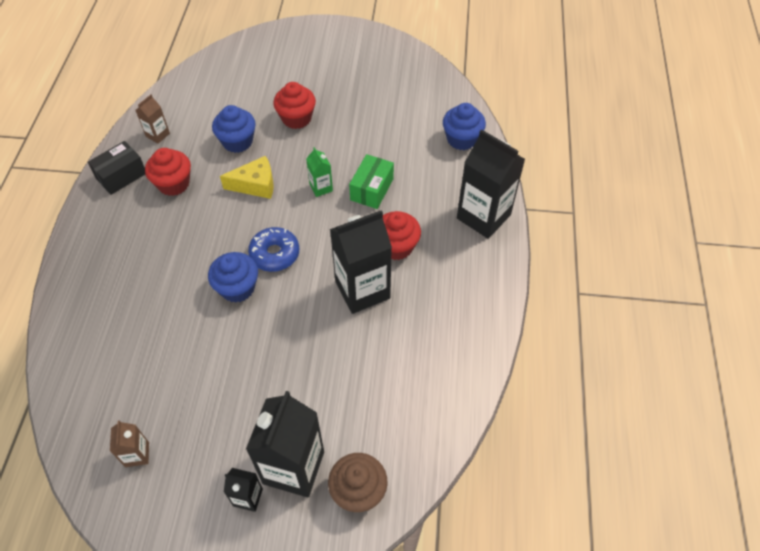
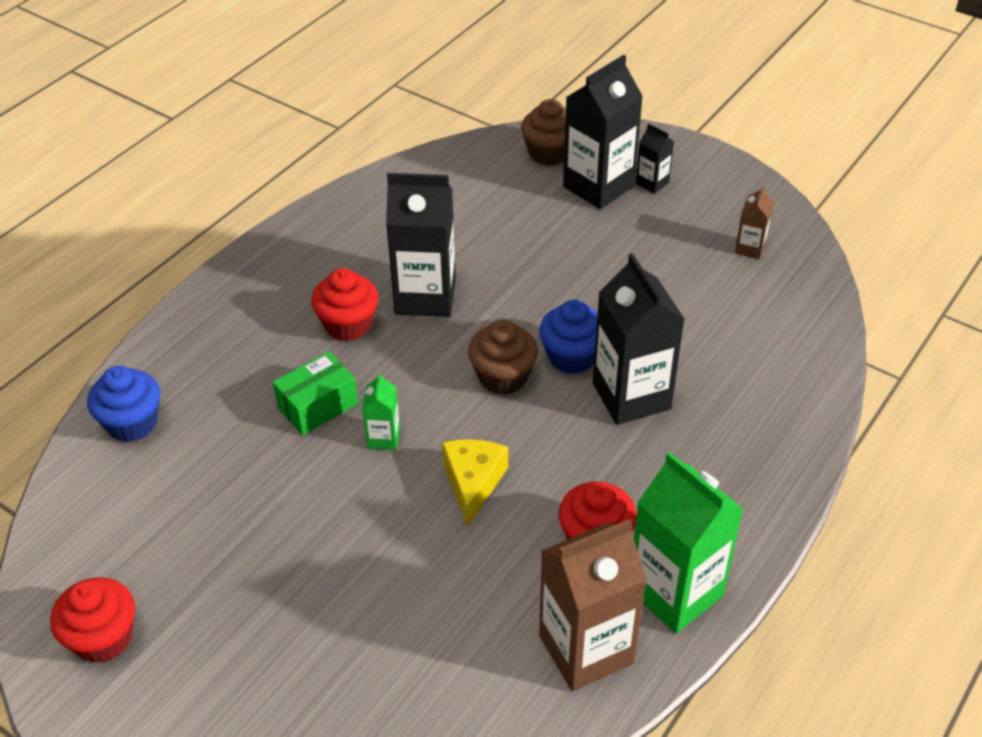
camera: 150 degrees left, 10 degrees down
black box [88,141,145,195] -> green carton [634,452,744,634]
brown carton [136,95,170,144] -> brown carton [539,519,647,691], size x2.11
blue cupcake [212,105,256,153] -> none
yellow cheese [220,156,274,199] -> yellow cheese turned 75 degrees clockwise [442,439,508,527]
blue donut [248,227,299,272] -> brown cupcake [468,320,538,395]
red cupcake [273,82,316,129] -> red cupcake moved to [50,577,135,663]
black carton [457,129,525,239] -> black carton moved to [593,253,685,425]

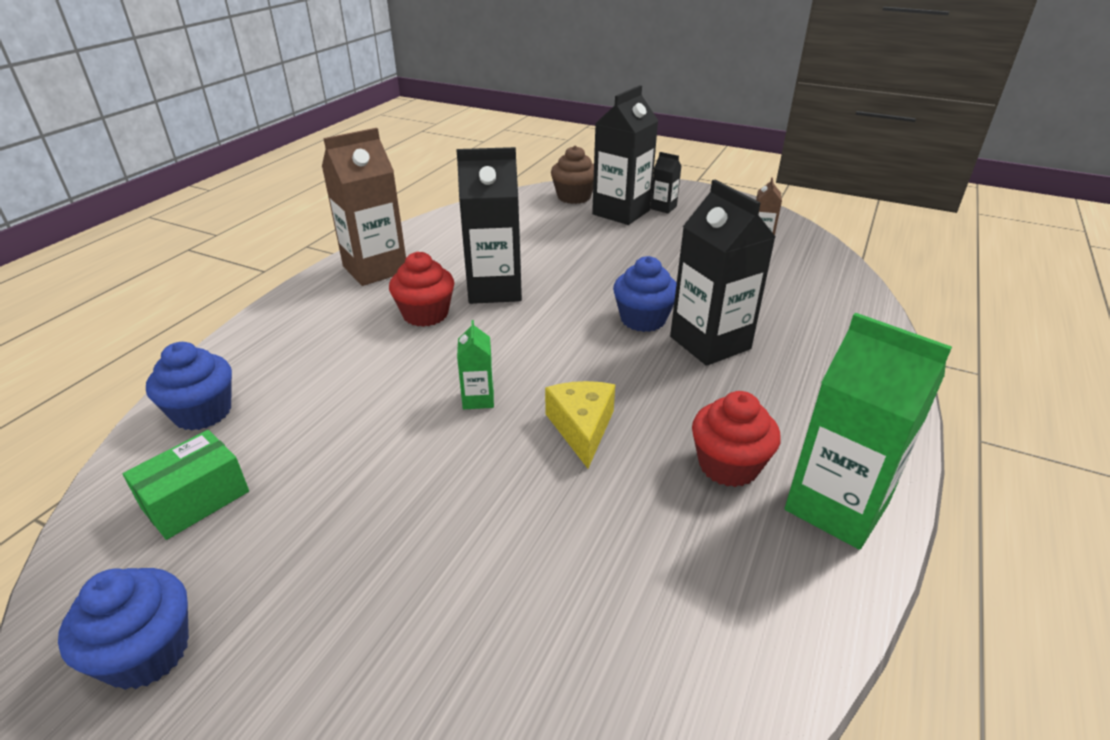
camera: 10 degrees left, 10 degrees down
red cupcake [50,577,135,663] -> blue cupcake [58,568,189,690]
green box [273,352,358,435] -> green box moved to [123,430,249,540]
brown cupcake [468,320,538,395] -> none
brown carton [539,519,647,691] -> brown carton moved to [322,128,406,286]

